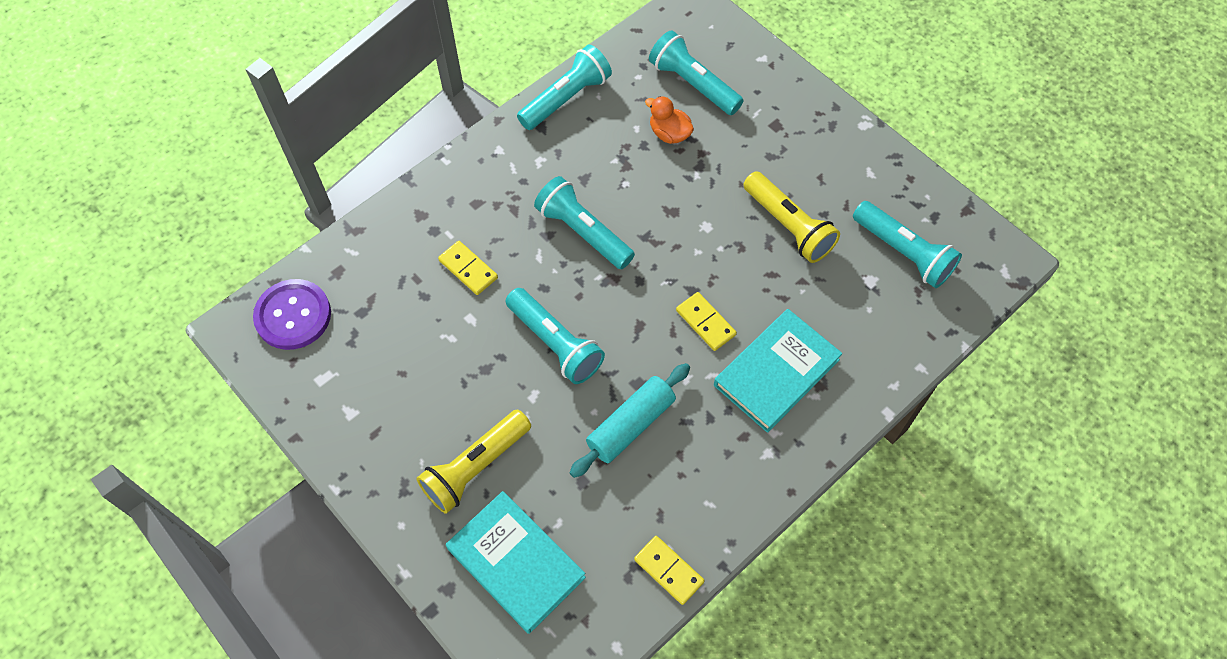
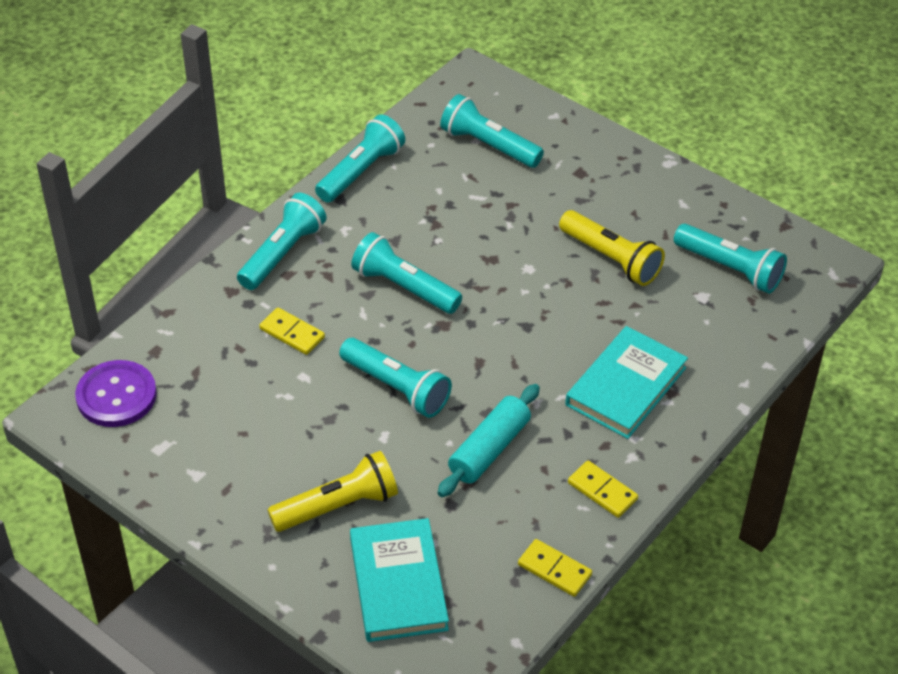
camera: 10 degrees left, 15 degrees down
yellow flashlight [416,410,531,514] -> yellow flashlight turned 150 degrees counterclockwise [267,451,398,532]
turquoise book [446,491,586,634] -> turquoise book turned 45 degrees clockwise [350,518,449,642]
orange duck [645,96,694,144] -> none
yellow domino [676,292,737,351] -> yellow domino moved to [568,461,638,518]
none -> turquoise flashlight [237,193,326,290]

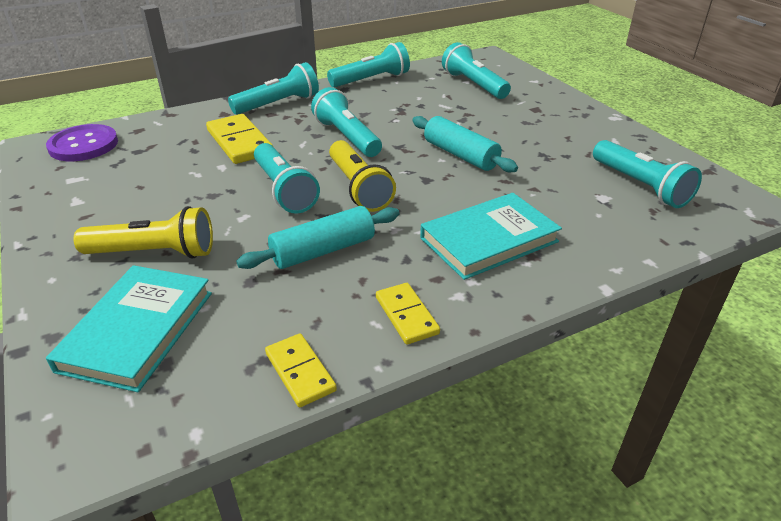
camera: 25 degrees right, 10 degrees down
yellow domino [259,307,325,355] -> yellow domino [206,114,273,164], size x1.63
yellow flashlight [559,210,665,286] -> yellow flashlight moved to [329,140,396,212]
none -> turquoise rolling pin [412,116,518,173]

